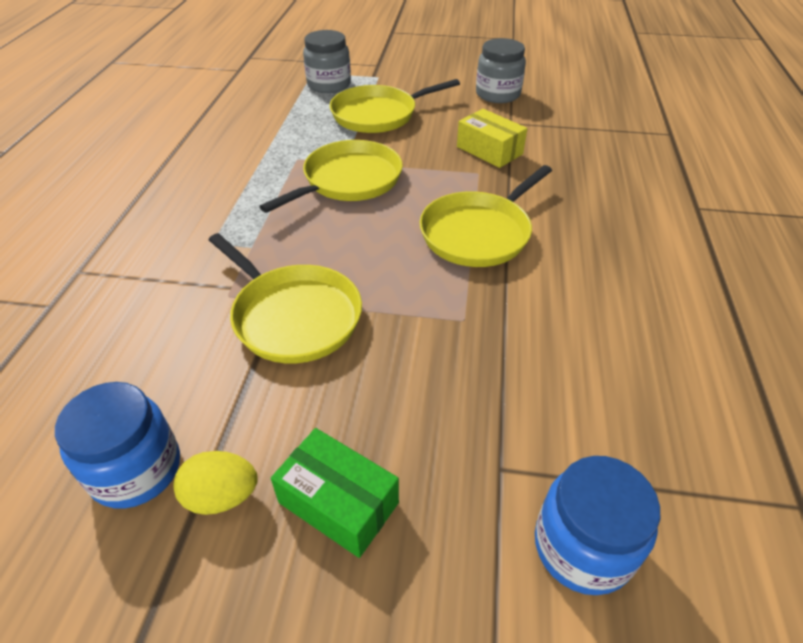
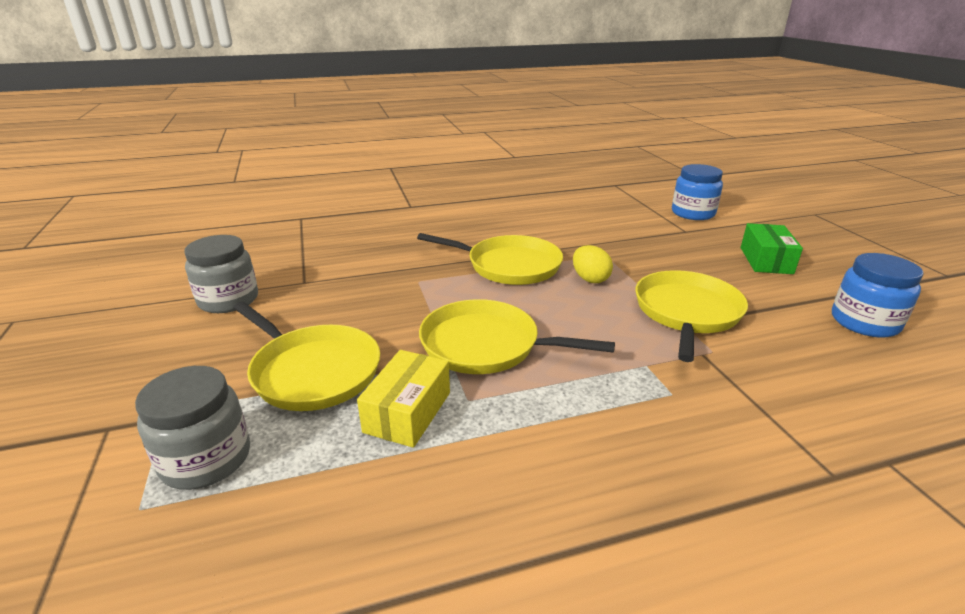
camera: 115 degrees left, 15 degrees down
yellow egg [173,451,258,515] -> yellow egg moved to [573,245,613,283]
yellow box [457,109,527,168] -> yellow box moved to [357,350,450,448]

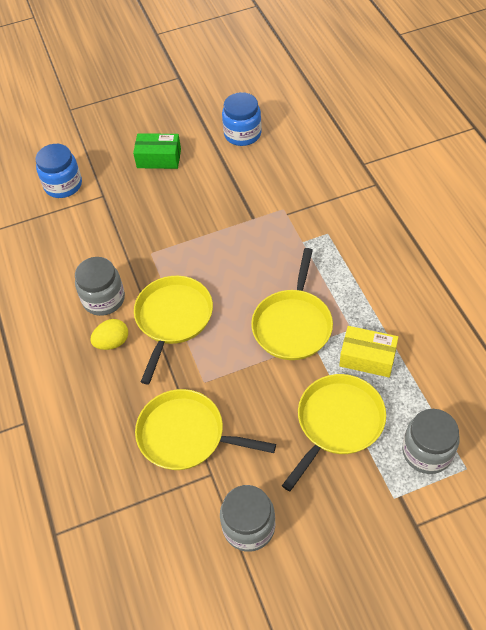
camera: 90 degrees left, 25 degrees up
yellow egg [573,245,613,283] -> yellow egg moved to [90,319,128,350]
yellow pan [635,270,748,362] -> yellow pan moved to [135,389,276,470]
none -> grey jar [75,257,125,316]

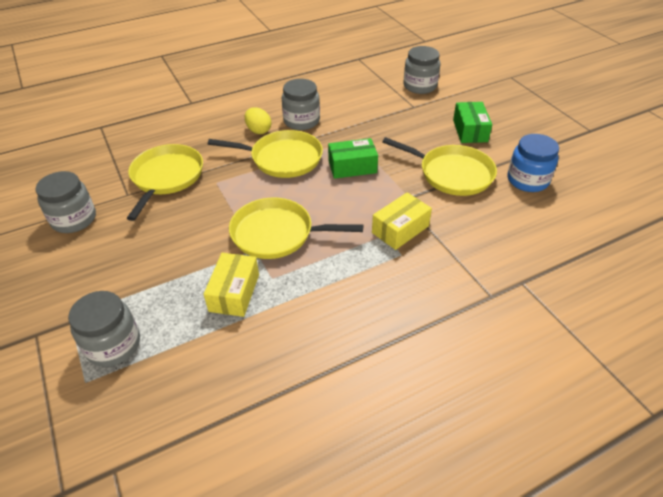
camera: 80 degrees right, 10 degrees down
blue jar [35,144,82,198] -> grey jar [403,46,440,94]
yellow pan [282,374,386,492] -> yellow pan moved to [382,137,497,196]
none -> green box [328,138,378,179]
none -> yellow box [372,192,432,250]

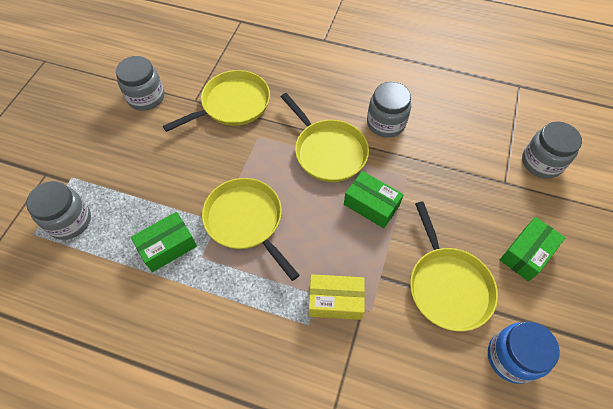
camera: 45 degrees right, 15 degrees up
yellow box [204,253,259,317] -> green box [131,212,197,272]
yellow egg [245,107,271,134] -> none

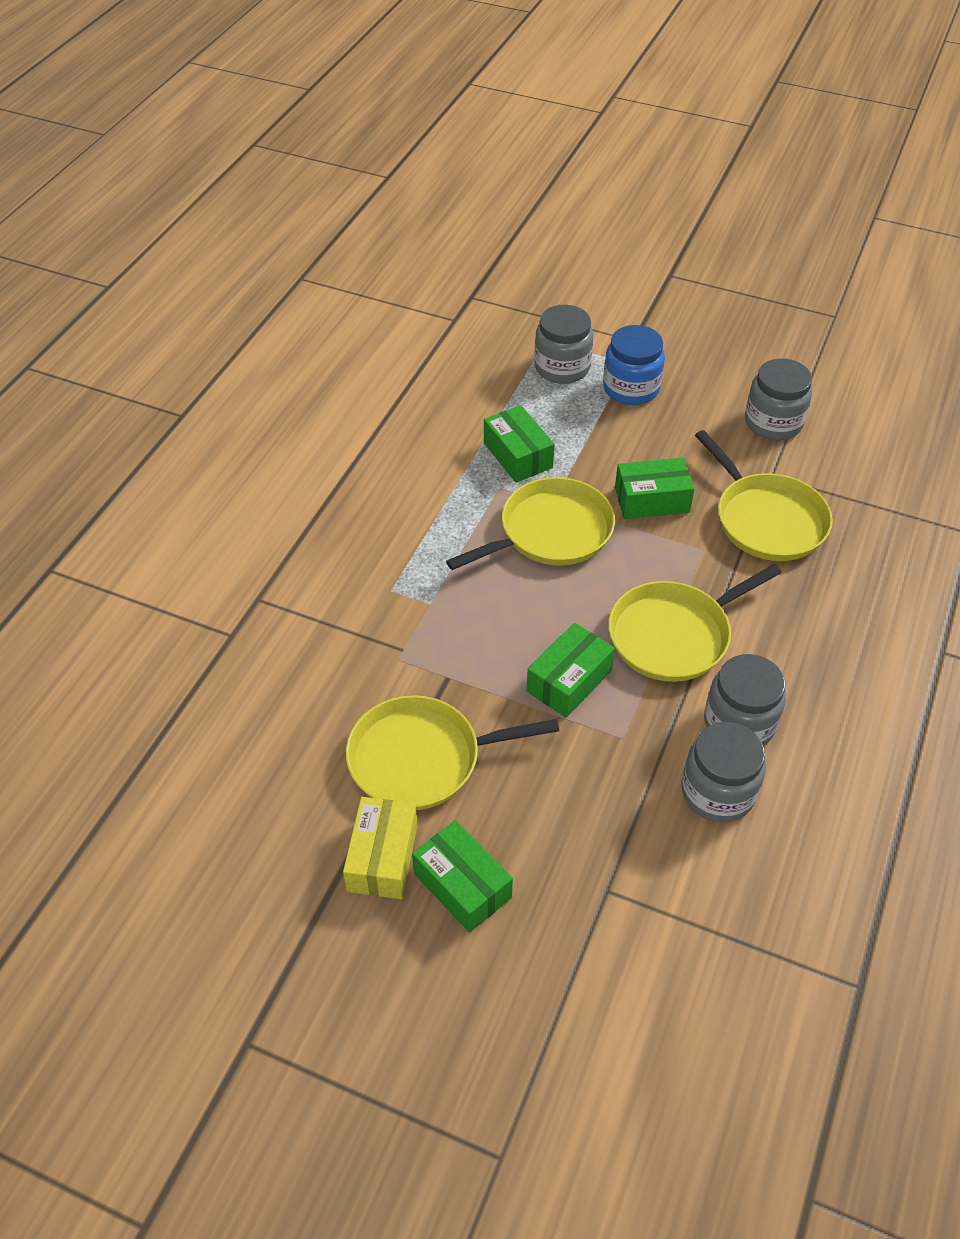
camera: 95 degrees right, 10 degrees down
yellow box [309,274,365,320] -> yellow box moved to [343,797,418,899]
blue jar [488,322,560,384] -> blue jar moved to [603,325,665,405]
grey jar [522,122,582,179] -> grey jar moved to [681,722,766,823]
none -> green box [615,457,694,519]

